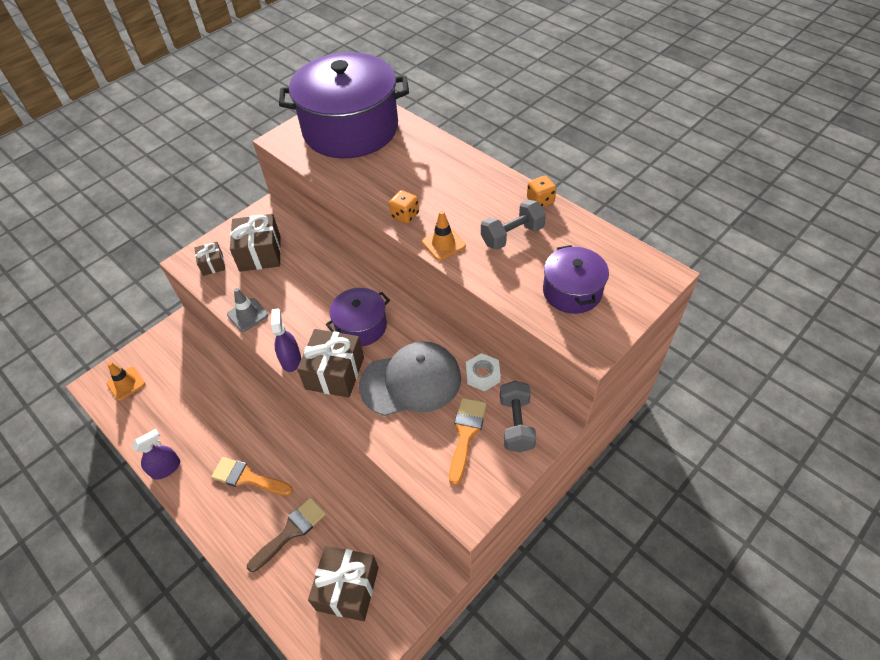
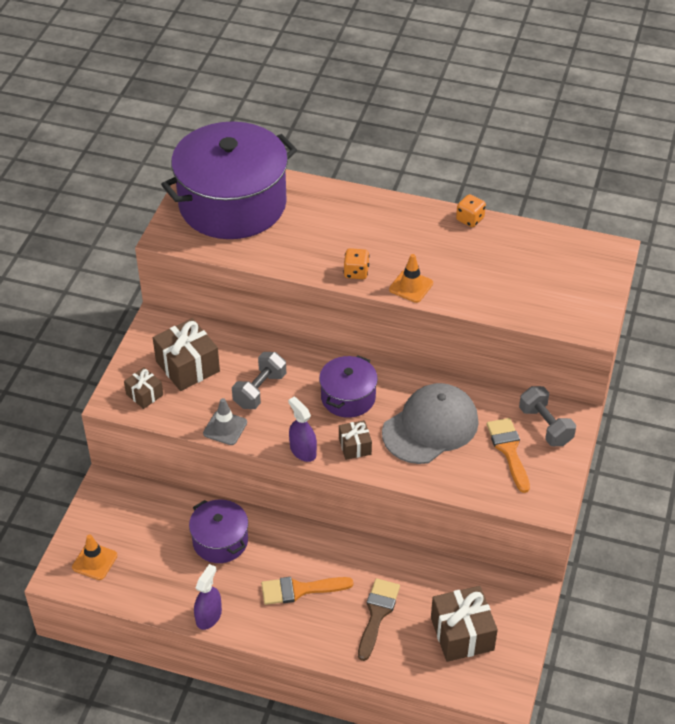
camera: 30 degrees left, 5 degrees down
brown gift [297,329,364,398] -> brown gift [339,420,372,460], size x0.56
white nut [466,353,501,391] -> none
grey dumbbell [481,200,546,250] -> grey dumbbell moved to [232,352,286,409]
purple pot [543,245,609,314] -> purple pot moved to [189,500,248,563]

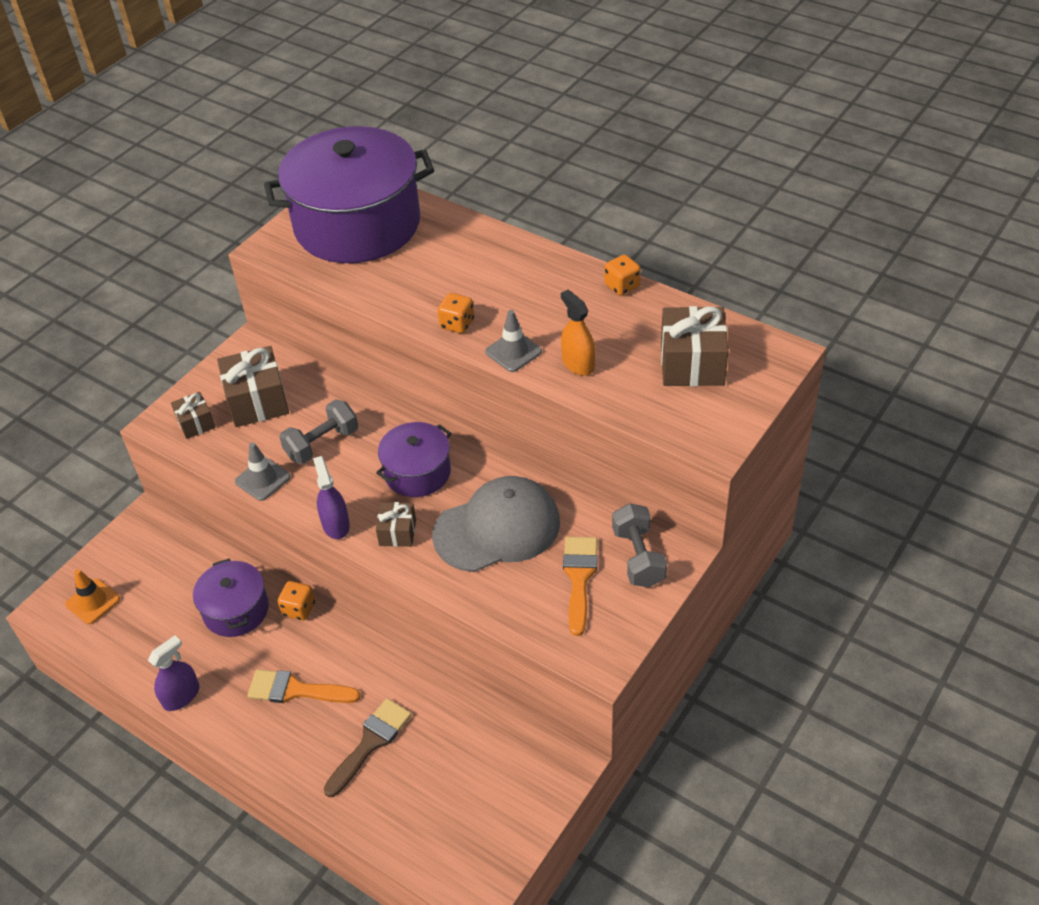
camera: 20 degrees right, 0 degrees up
orange traffic cone [389,254,433,303] -> grey traffic cone [485,310,542,372]
brown gift [431,586,498,662] -> brown gift moved to [661,306,729,386]
none -> orange dice [277,581,315,621]
none -> orange spray bottle [561,290,595,376]

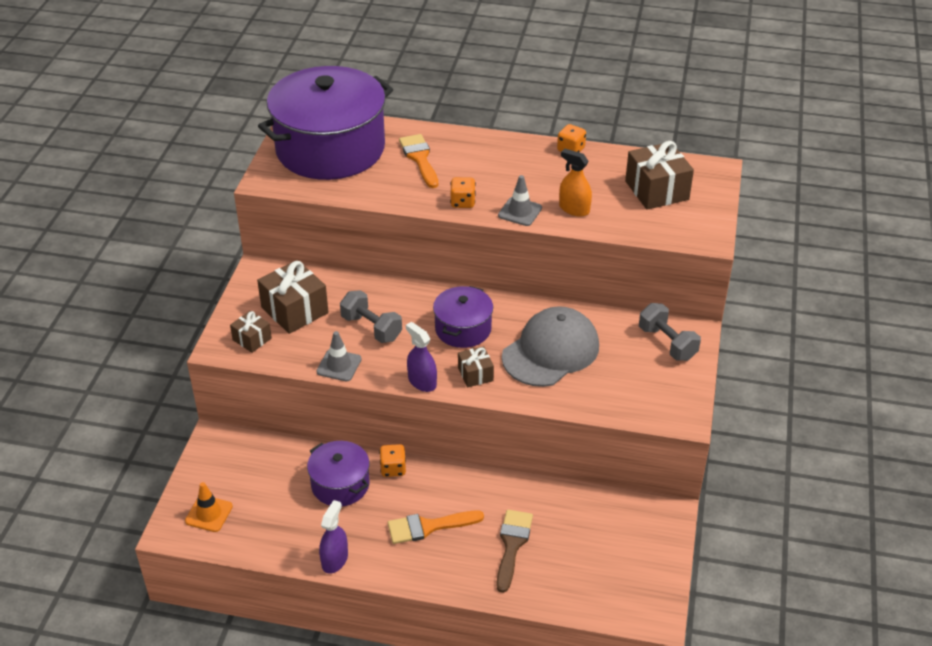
camera: 25 degrees left, 5 degrees down
grey dumbbell [279,400,358,464] -> grey dumbbell turned 75 degrees counterclockwise [340,290,402,343]
orange brush [563,537,598,636] -> orange brush moved to [399,134,438,188]

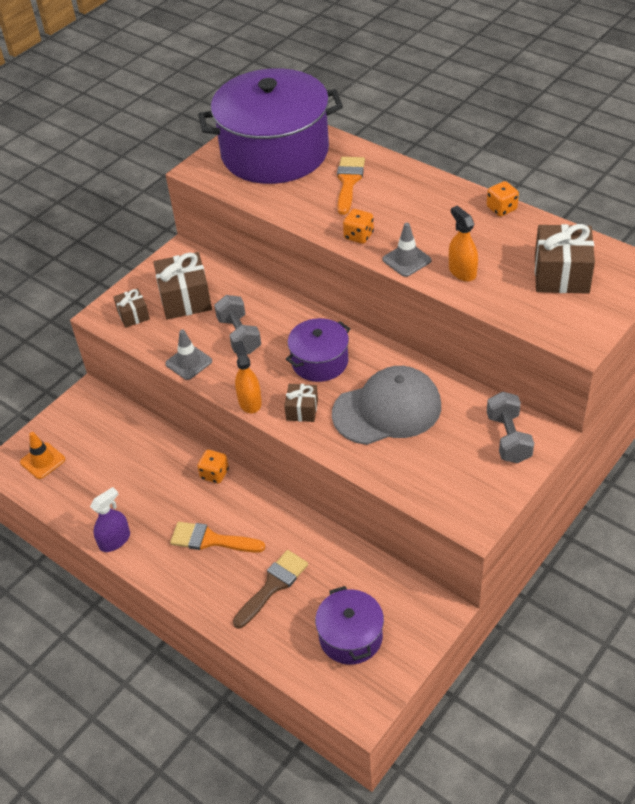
camera: 30 degrees right, 5 degrees up
purple pot [307,441,369,506] -> purple pot moved to [315,586,384,665]
purple spray bottle [406,322,437,392] -> orange spray bottle [234,341,262,413]

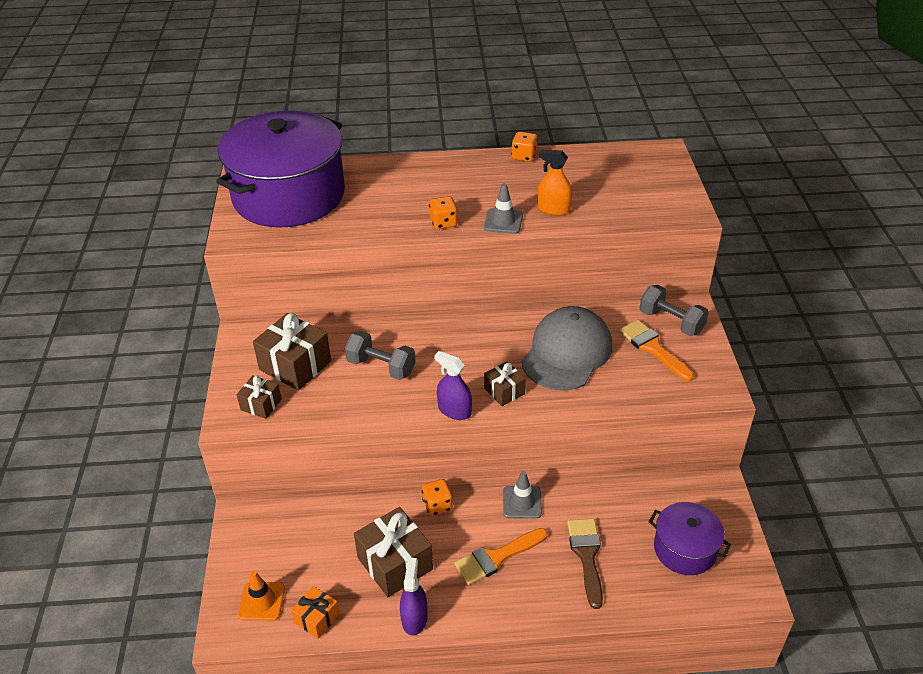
camera: 45 degrees left, 5 degrees down
grey traffic cone [165,330,212,380] -> grey traffic cone moved to [503,471,542,519]
orange spray bottle [234,341,262,413] -> purple spray bottle [434,351,472,420]
purple pot [286,318,350,382] -> none
orange brush [337,157,365,215] -> orange brush moved to [619,320,694,381]
brown gift [535,224,595,294] -> brown gift moved to [354,507,433,597]
none -> orange gift [291,586,340,639]

